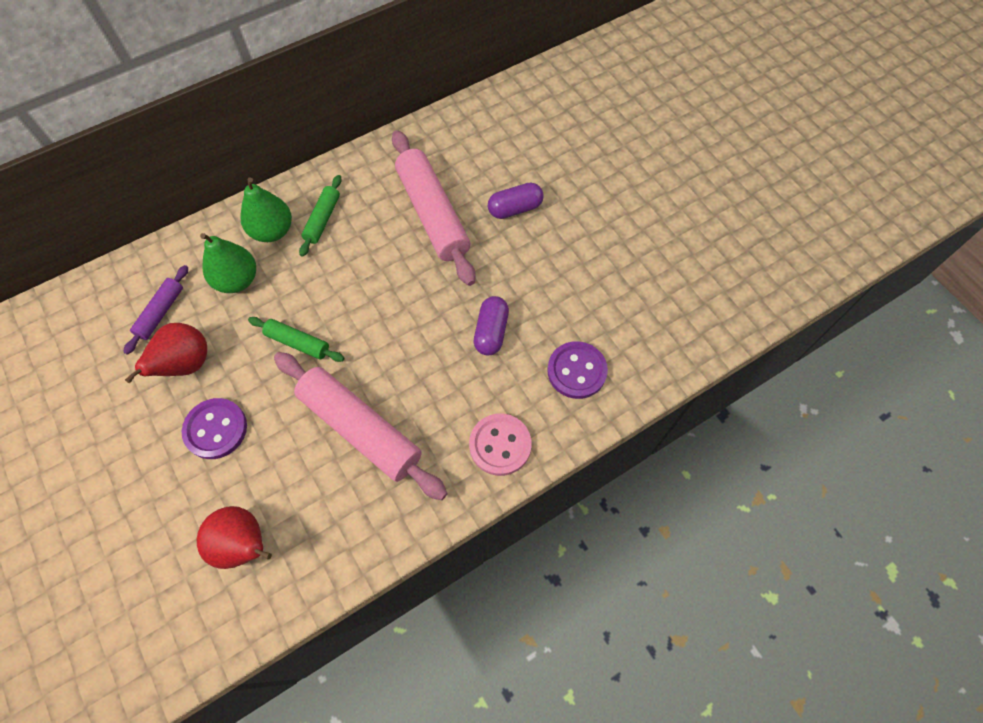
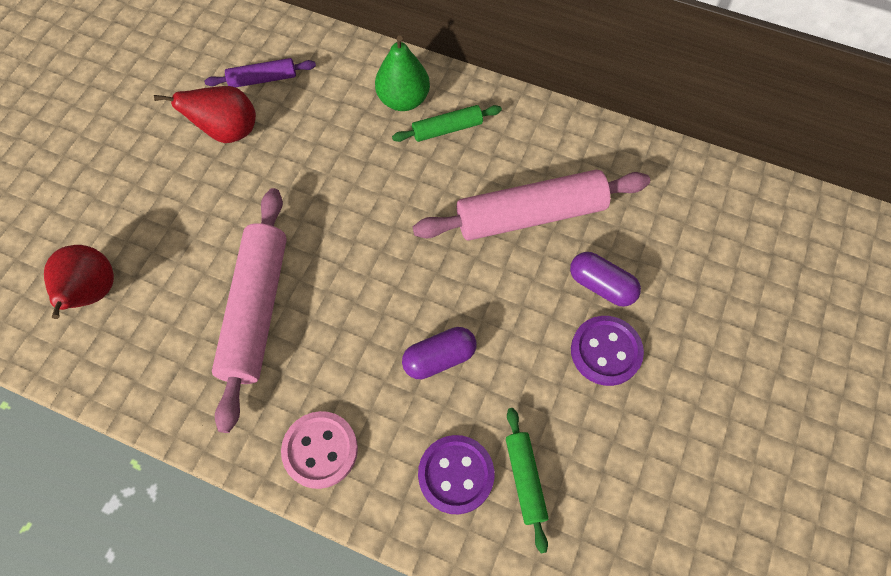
camera: 55 degrees right, 0 degrees up
purple button [182,398,247,459] -> purple button moved to [571,316,644,386]
green pear [200,233,256,293] -> none
green rolling pin [248,317,344,362] -> green rolling pin moved to [506,408,549,553]
pink rolling pin [392,130,476,286] -> pink rolling pin turned 45 degrees clockwise [413,170,650,241]

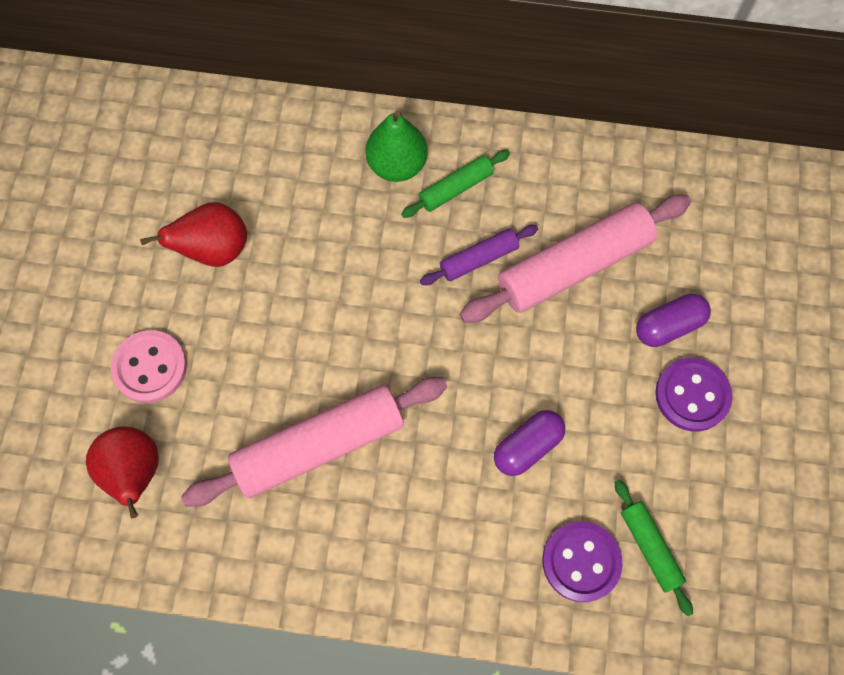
camera: 15 degrees left, 5 degrees up
purple rolling pin [205,58,316,87] -> purple rolling pin moved to [420,225,538,285]
pink rolling pin [212,188,287,433] -> pink rolling pin turned 75 degrees clockwise [181,377,447,507]
pink button [281,411,358,489] -> pink button moved to [111,330,187,403]
purple capsule [570,252,641,307] -> purple capsule turned 45 degrees counterclockwise [636,293,711,347]

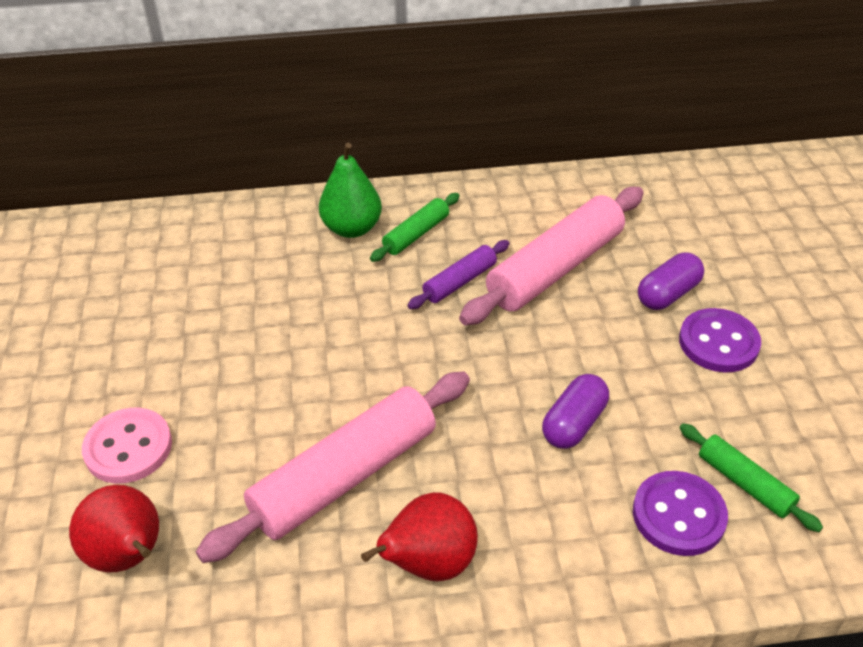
camera: 15 degrees left, 25 degrees down
red pear [140,202,247,267] -> red pear moved to [361,492,478,582]

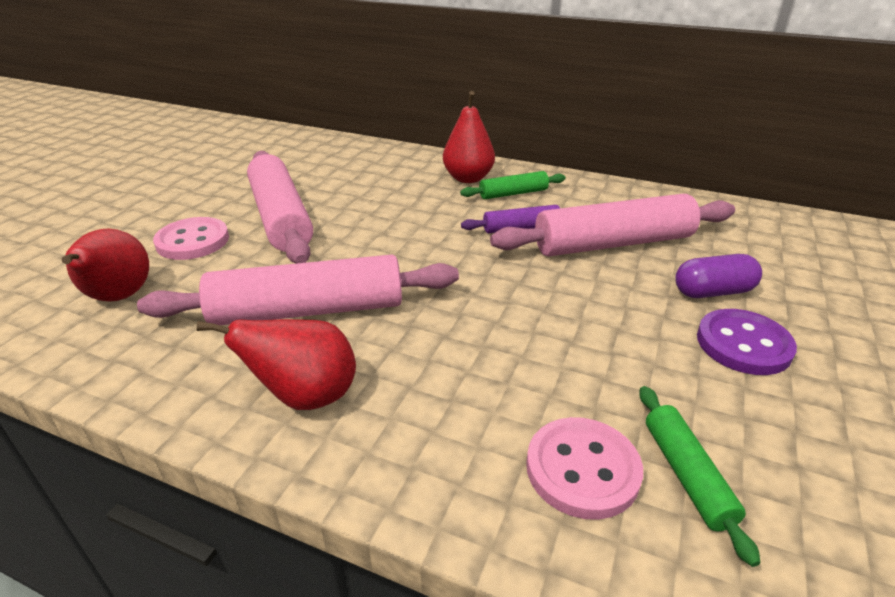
camera: 30 degrees right, 10 degrees down
green pear [319,143,382,238] -> red pear [443,91,495,183]
purple capsule [542,374,609,449] -> none
purple button [633,471,728,556] -> pink button [526,417,643,520]
none -> pink rolling pin [247,151,313,264]

